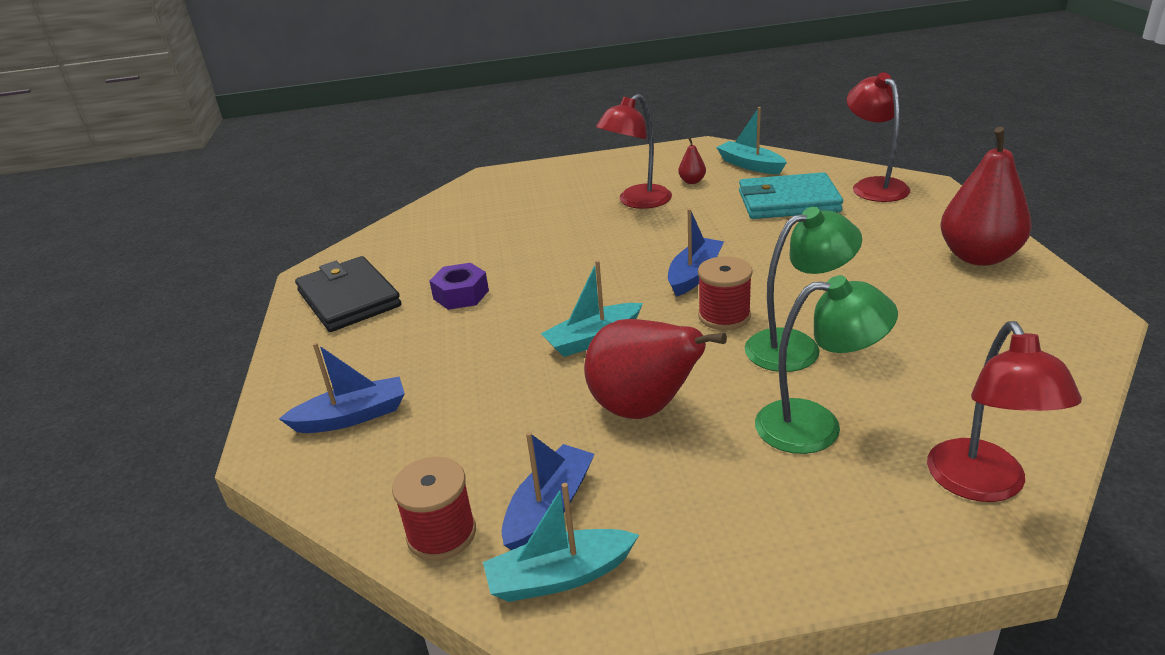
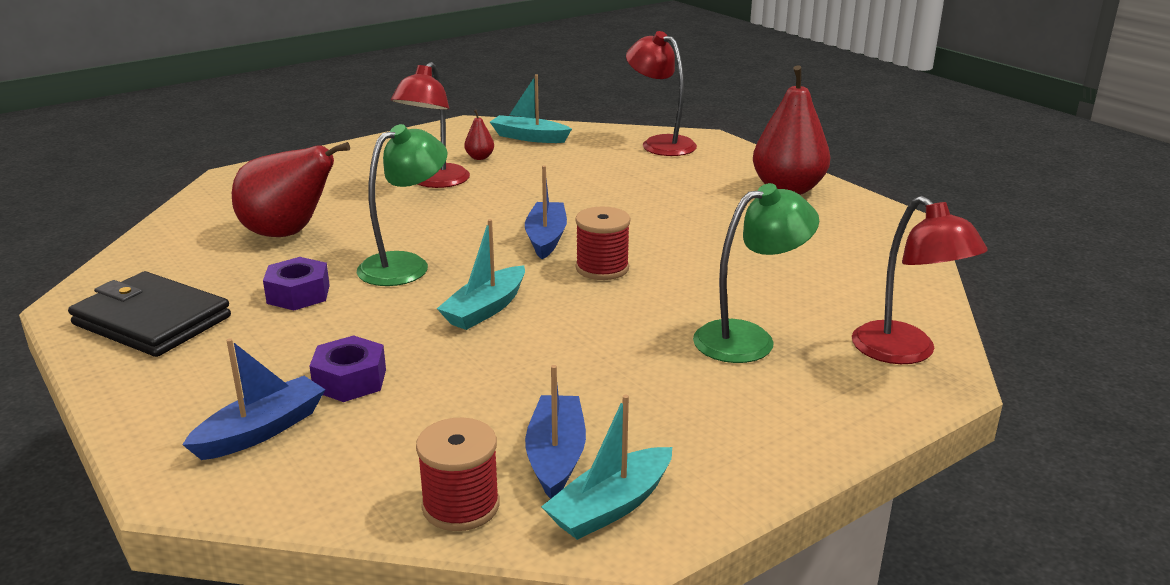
camera: 30 degrees left, 5 degrees down
red pear [584,319,727,419] -> red pear moved to [232,142,350,237]
turquoise wallet [739,172,843,219] -> none
green lamp [745,207,862,372] -> green lamp moved to [357,124,447,286]
none -> purple nut [309,335,386,402]

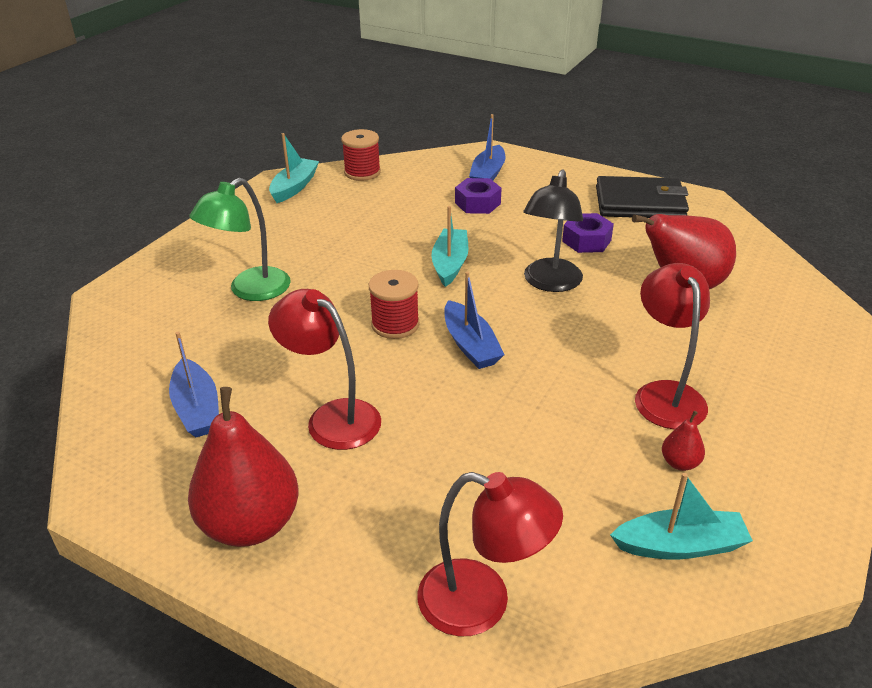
camera: 155 degrees right, 10 degrees up
green lamp [357,124,447,286] -> black lamp [523,169,583,292]
blue boat [525,365,586,499] -> blue boat moved to [169,332,219,437]
red lamp [852,196,988,364] -> red lamp moved to [268,289,381,450]

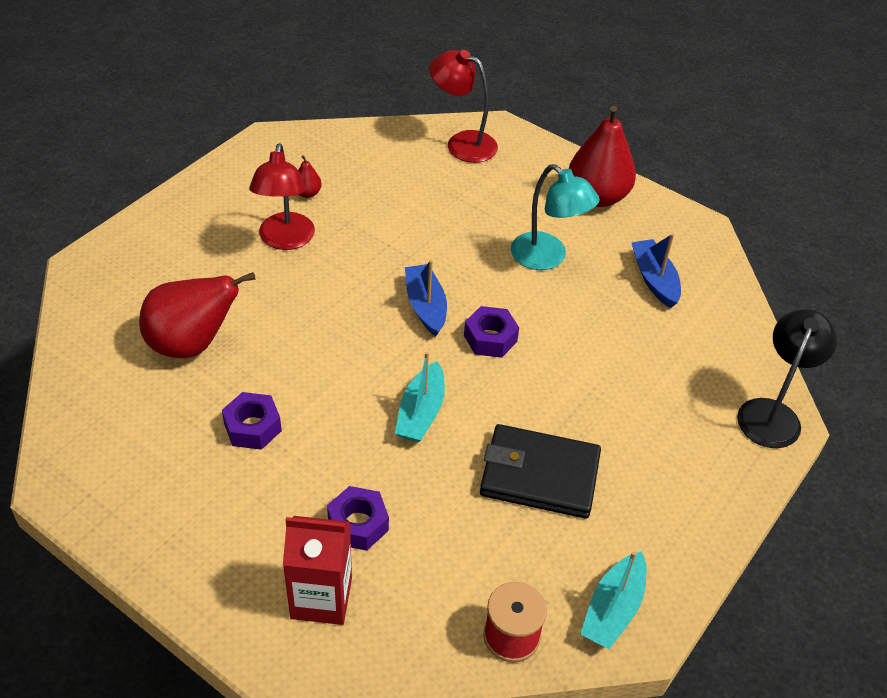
camera: 175 degrees left, 10 degrees up
green lamp [189,178,291,301] -> none
red lamp [268,289,381,450] -> turquoise lamp [511,164,600,270]
red spool [369,270,420,339] -> purple nut [464,306,519,358]
blue boat [469,114,505,181] -> red carton [283,516,352,625]
black lamp [523,169,583,292] -> black lamp moved to [737,309,837,448]
black wallet [596,176,689,218] -> black wallet moved to [480,424,601,519]
turquoise boat [610,473,753,560] -> none

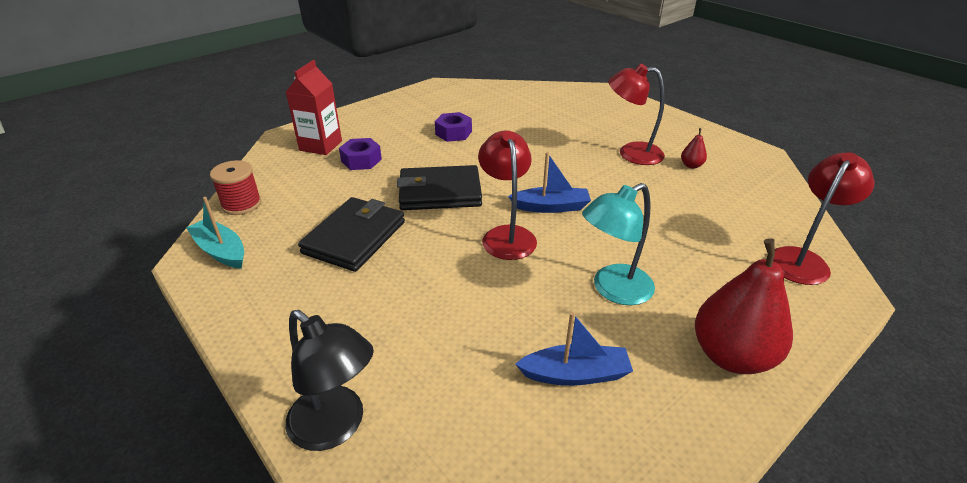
camera: 105 degrees right, 10 degrees down
red pear [139,272,256,358] -> none
turquoise boat [395,352,445,442] -> black wallet [397,165,482,210]
purple nut [464,306,519,358] -> red lamp [478,131,537,260]

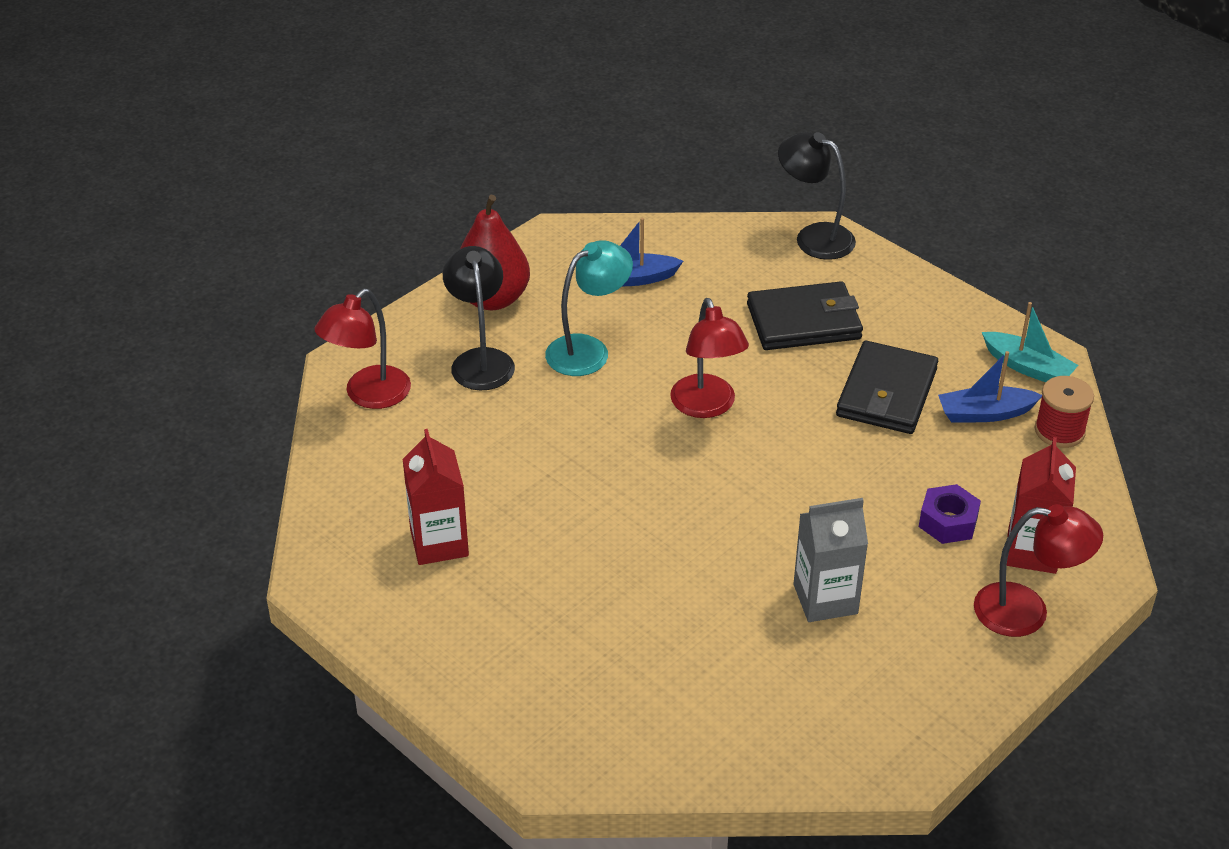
camera: 175 degrees right, 5 degrees up
black wallet [397,165,482,210] -> black wallet moved to [747,281,863,350]
purple nut [435,112,472,142] -> grey carton [793,498,868,622]
blue boat [508,152,591,213] -> blue boat moved to [938,351,1042,422]
red lamp [608,64,665,165] -> red lamp moved to [974,504,1103,637]
red pear [681,128,707,169] -> red carton [403,429,469,565]
none -> black lamp [443,246,515,390]

